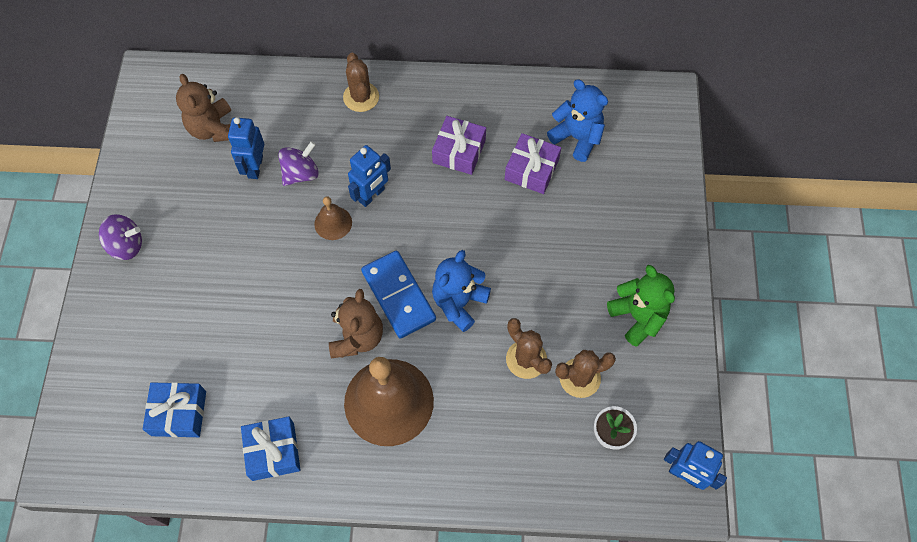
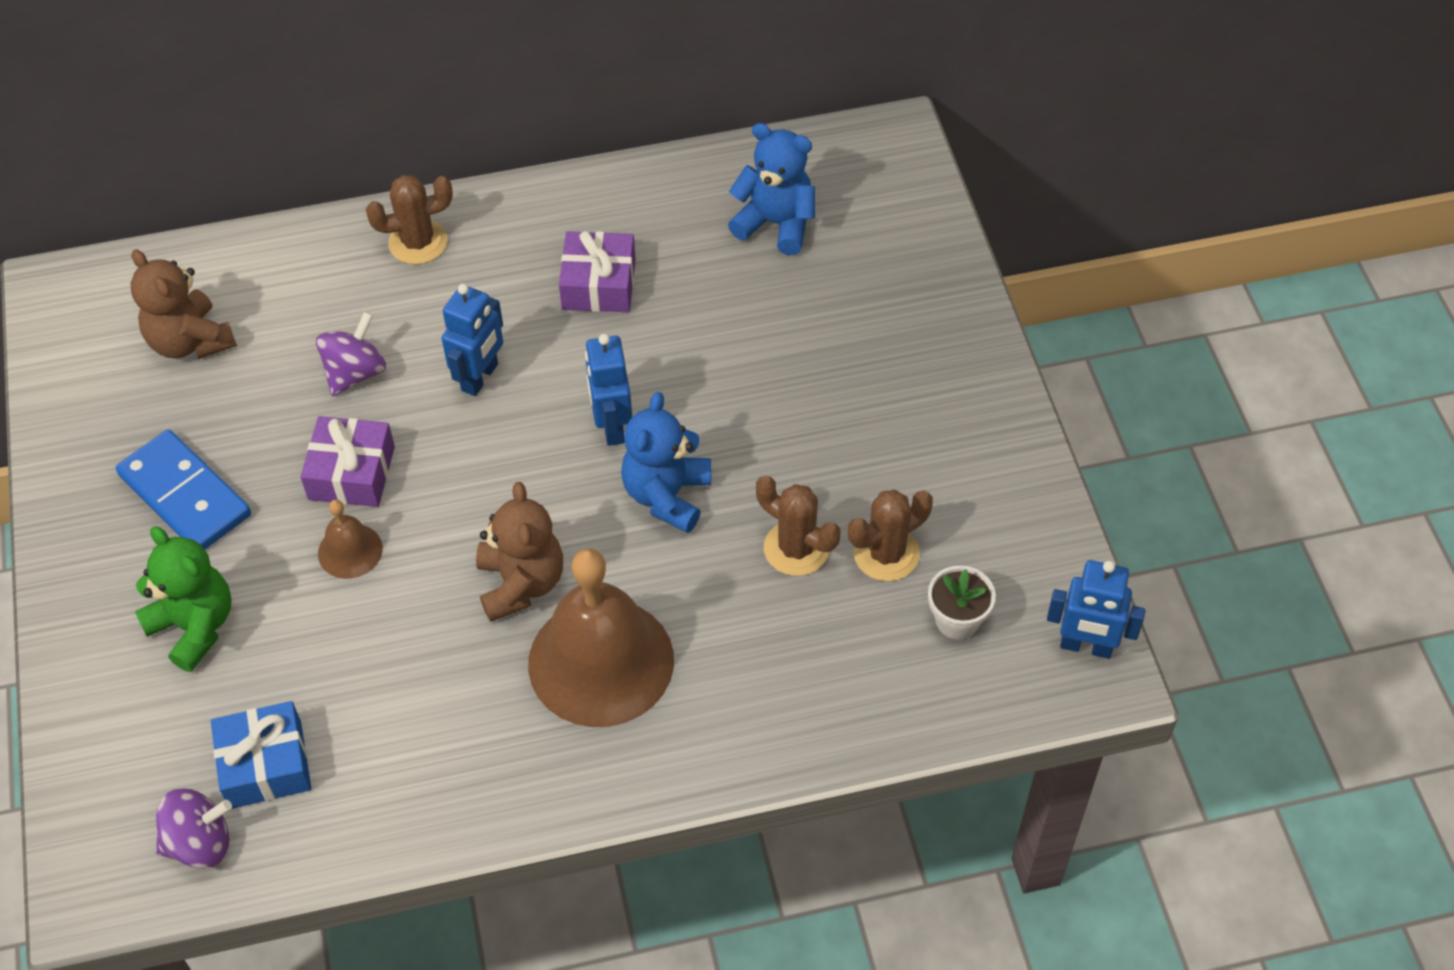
camera: 15 degrees left, 10 degrees down
purple spinning top [99,214,142,260] -> purple spinning top moved to [156,788,232,869]
blue robot [228,117,264,179] -> blue robot moved to [585,334,632,446]
blue gift [241,416,301,481] -> none
brown bell [314,196,352,240] -> brown bell moved to [318,499,383,579]
brown cactus [343,53,379,112] -> brown cactus turned 75 degrees counterclockwise [366,175,453,265]
blue domino [361,251,436,339] -> blue domino moved to [116,430,251,550]
purple gift [505,133,561,194] -> purple gift moved to [300,416,395,507]
green teddy bear [607,265,675,347] -> green teddy bear moved to [135,526,232,672]

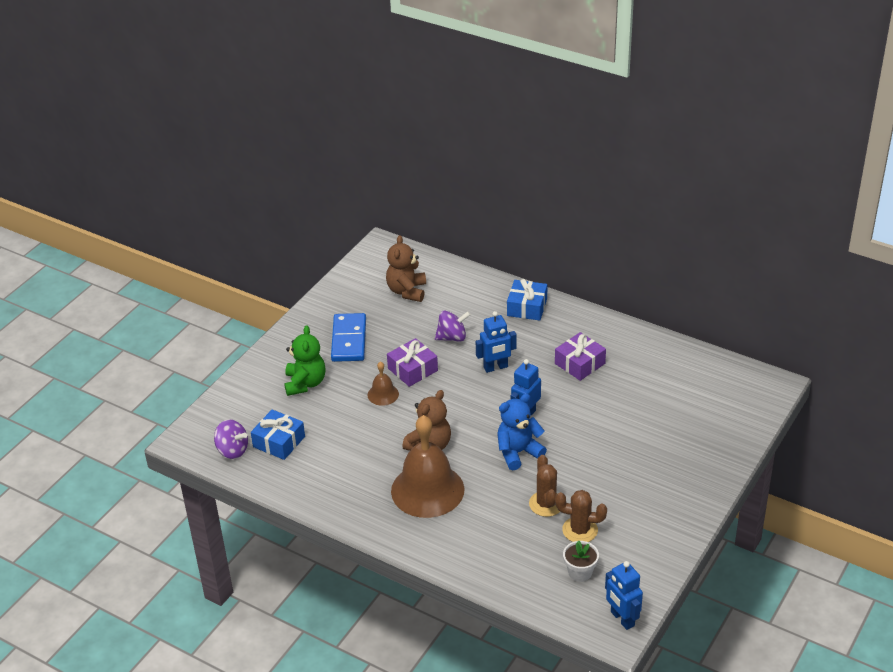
camera: 45 degrees right, 15 degrees down
brown cactus [366,175,453,265] -> blue gift [507,279,547,321]
blue teddy bear [728,123,815,255] -> none

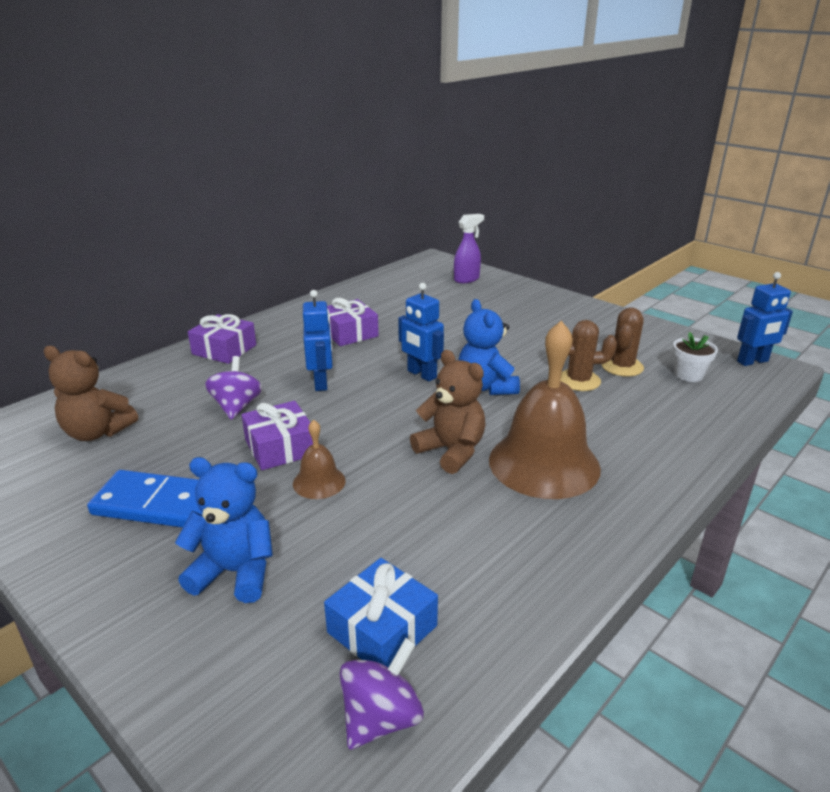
camera: 80 degrees left, 10 degrees down
green teddy bear [284,325,326,396] -> blue teddy bear [175,457,273,603]
blue gift [507,279,547,321] -> purple gift [188,314,256,364]
none -> purple spray bottle [454,214,484,283]

